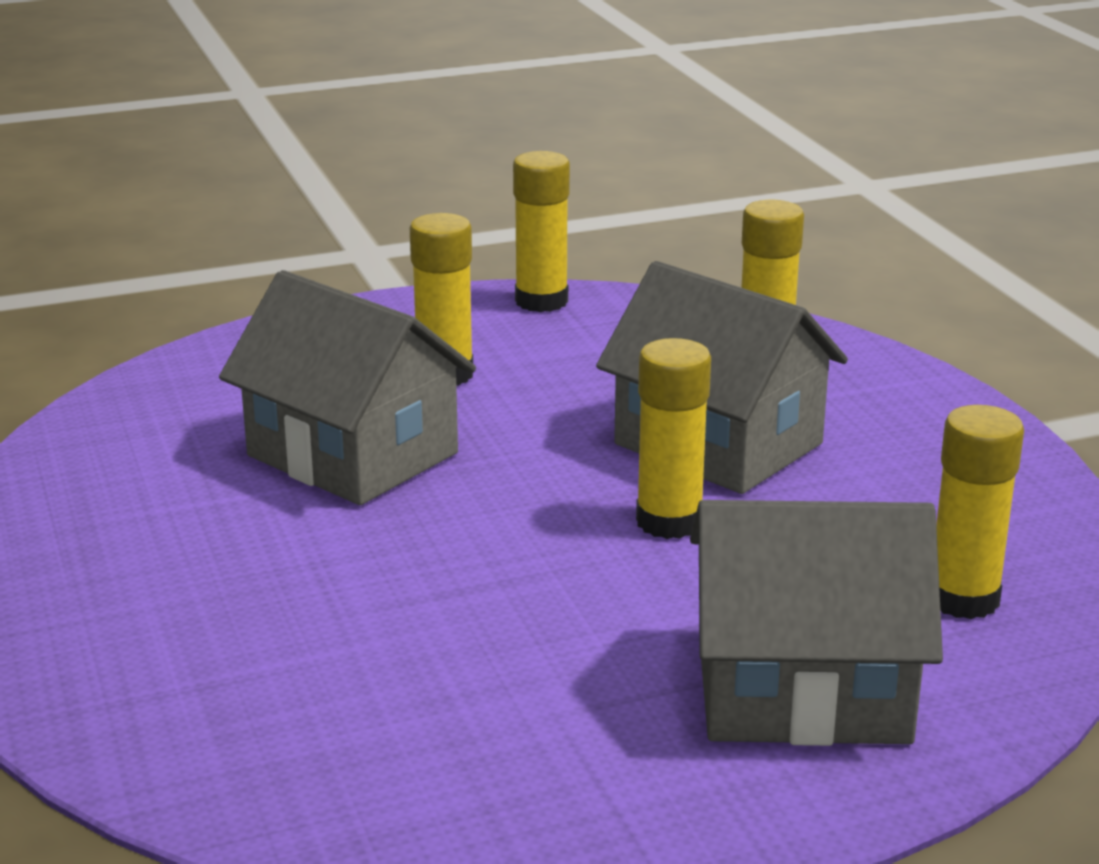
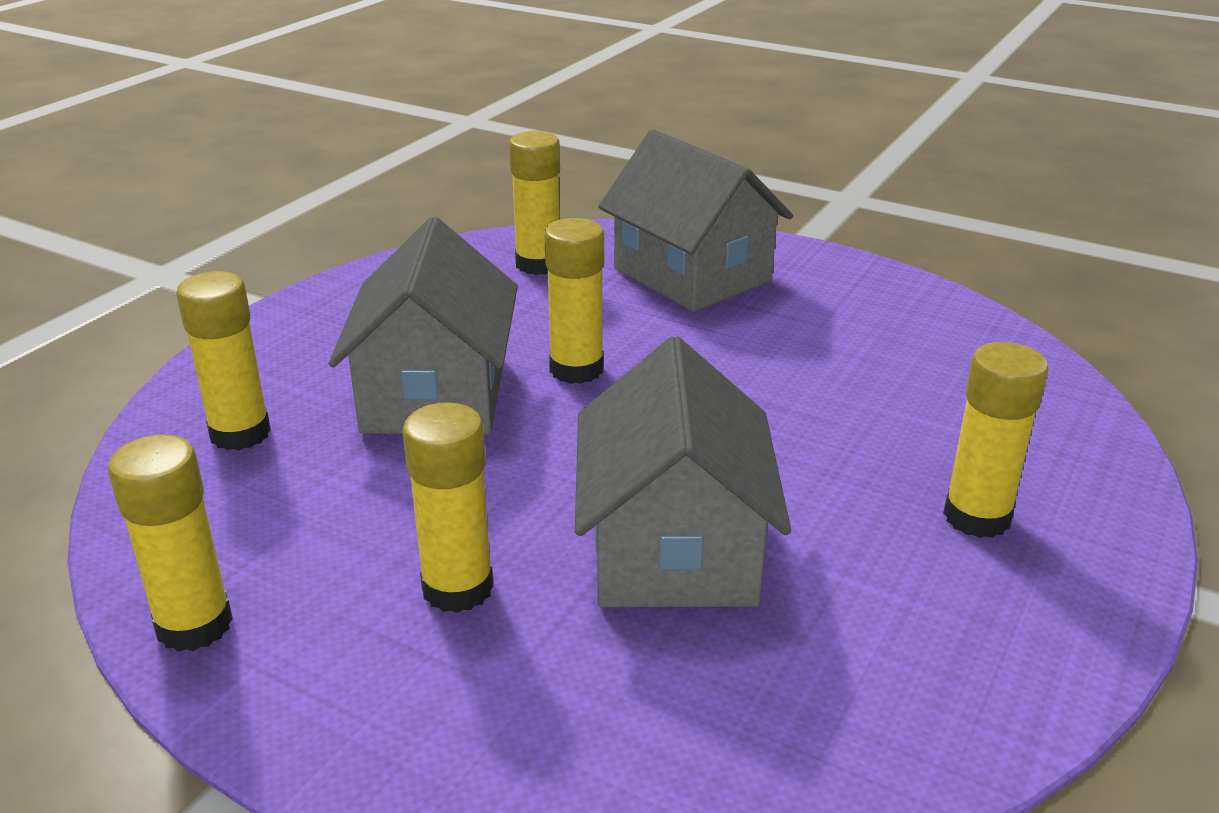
camera: 130 degrees left, 5 degrees up
none -> yellow glue stick [943,342,1049,538]

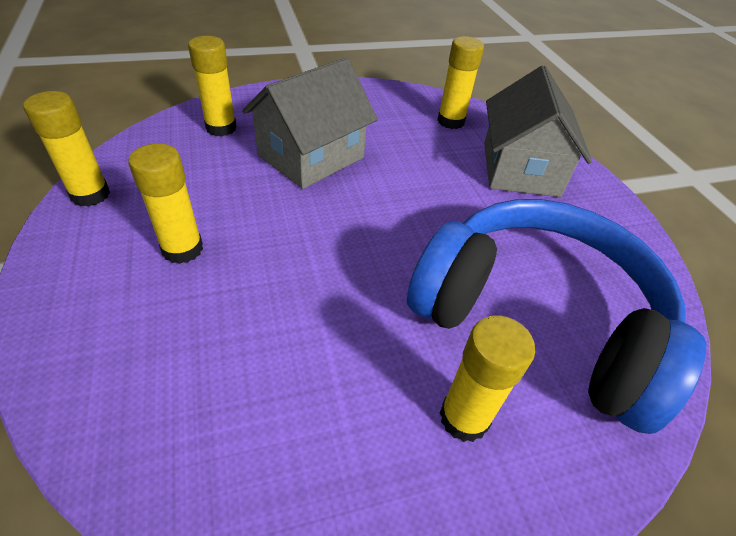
camera: 40 degrees right, 15 degrees up
yellow glue stick [544,218,604,384] -> none
grey house [575,336,791,607] -> none
none -> blue headphones [407,199,706,434]

